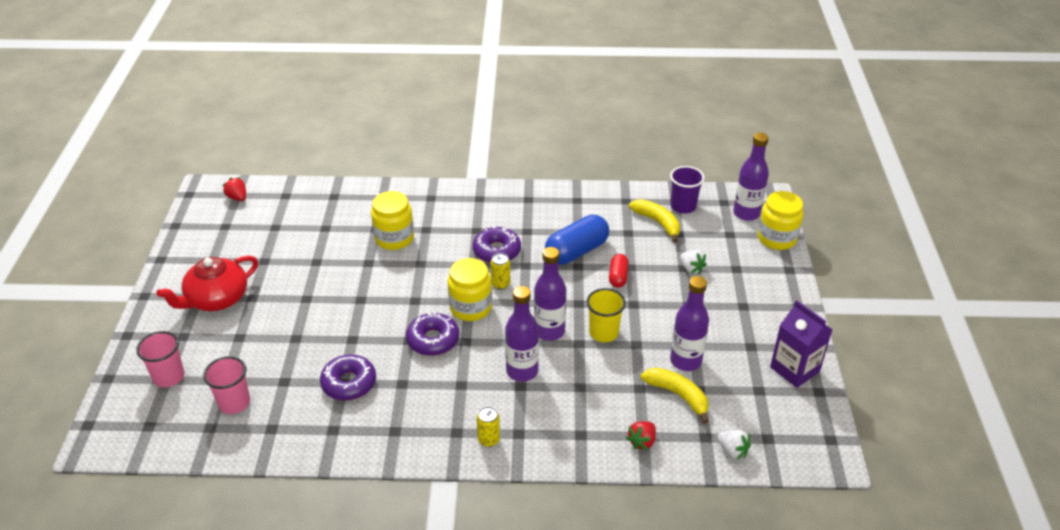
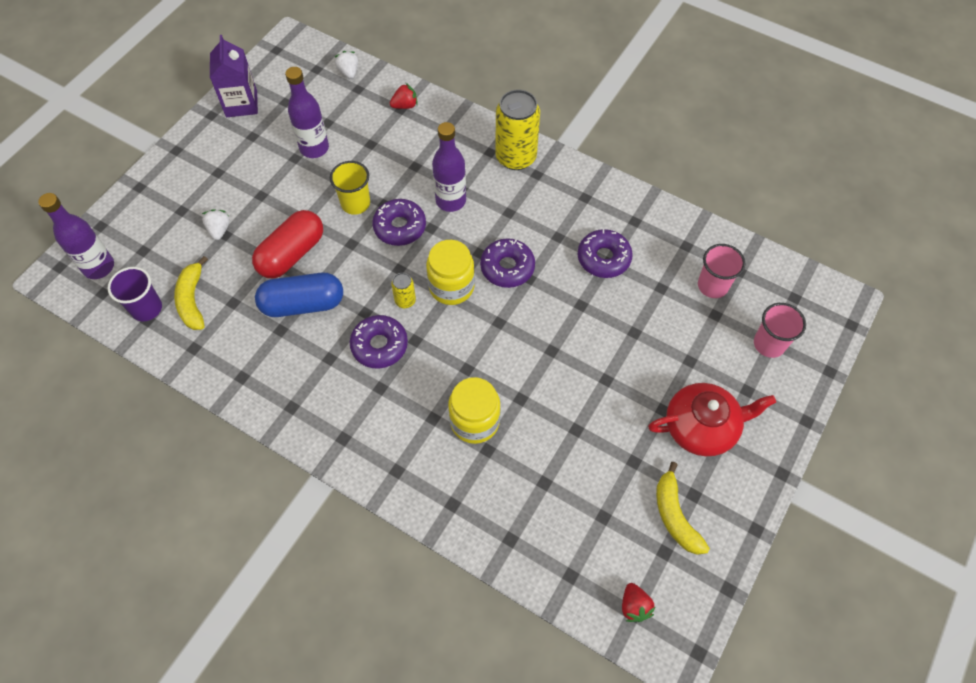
camera: 150 degrees left, 20 degrees up
yellow can [476,406,500,447] -> yellow can [495,89,540,170], size x2.14
purple bottle [534,247,566,341] -> purple donut [372,199,426,246]
red capsule [609,254,629,288] -> red capsule [252,210,323,278], size x1.85
yellow banana [641,368,709,424] -> yellow banana moved to [656,462,710,555]
yellow jar [758,191,803,250] -> none

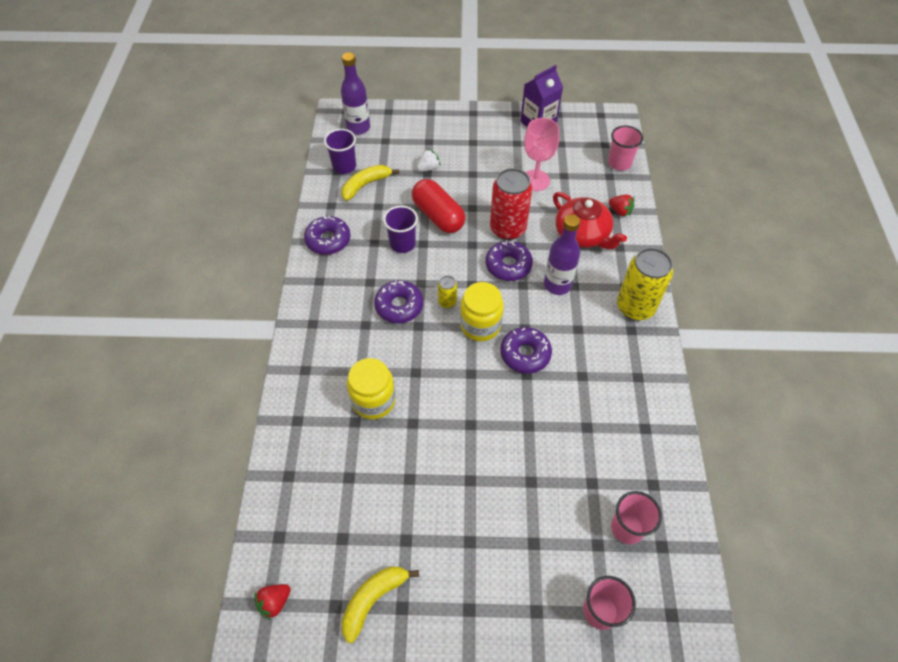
camera: 60 degrees right, 5 degrees down
red capsule [252,210,323,278] -> red capsule turned 45 degrees clockwise [412,179,465,233]
blue capsule [255,273,343,317] -> purple cup [383,206,418,253]
purple bottle [285,67,329,158] -> pink goblet [524,118,560,191]
yellow cup [330,161,370,215] -> red can [490,168,532,240]
white strawberry [335,51,358,79] -> pink cup [608,125,643,171]
purple donut [578,229,633,278] -> purple donut moved to [304,216,351,255]
red teapot [648,383,776,456] -> red teapot moved to [553,192,627,249]

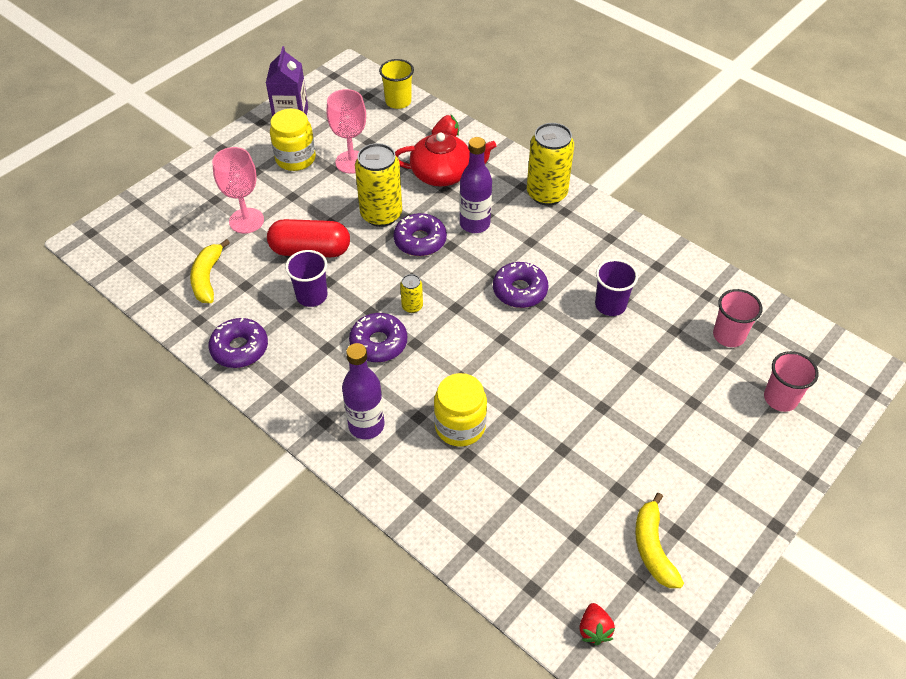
camera: 50 degrees left, 5 degrees down
purple cup [324,129,356,174] -> purple cup moved to [595,259,638,316]
purple bottle [341,52,370,135] -> purple bottle moved to [342,343,385,439]
white strawberry [417,149,441,172] -> pink goblet [212,147,264,234]
yellow jar [460,282,504,341] -> yellow jar moved to [270,109,316,171]
red can [490,168,532,240] -> yellow can [355,143,402,227]
pink cup [608,125,643,171] -> yellow cup [379,59,414,109]

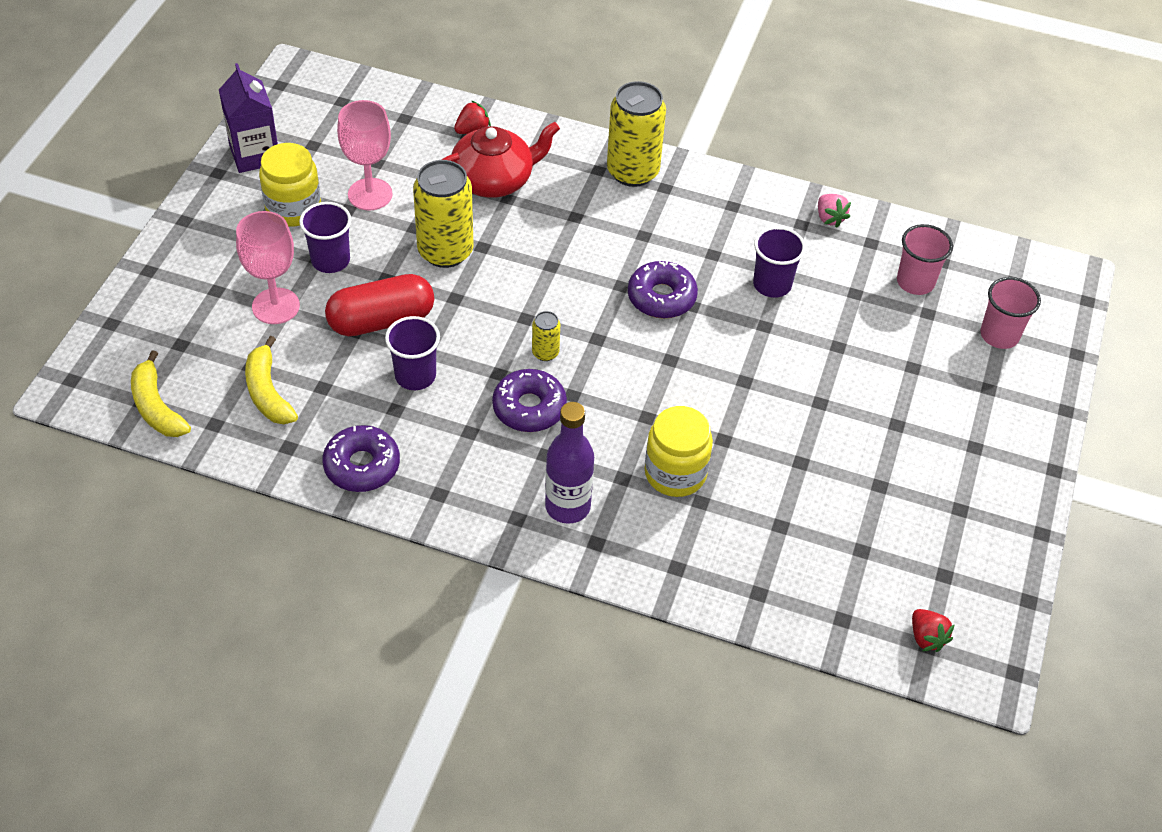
camera: 25 degrees left, 0 degrees up
yellow cup [379,59,414,109] -> none
purple donut [393,213,447,256] -> none
purple bottle [459,137,492,233] -> none
yellow banana [635,493,684,588] -> yellow banana moved to [131,350,191,437]
none -> purple cup [299,202,351,273]
none -> pink strawberry [818,194,851,228]

